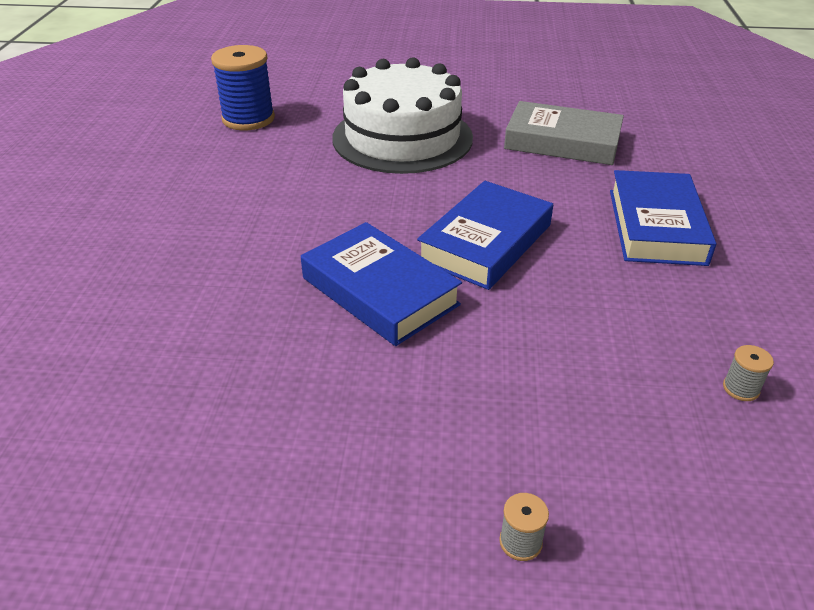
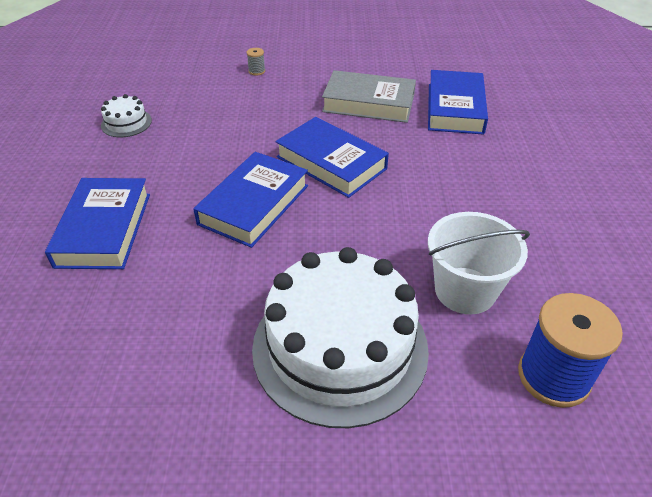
camera: 175 degrees right, 5 degrees up
grey book [504,101,624,165] -> grey book moved to [322,70,416,123]
grey spool [723,345,774,401] -> white cake [101,94,152,137]
none -> blue book [428,70,488,135]
none -> white bucket [428,212,530,314]

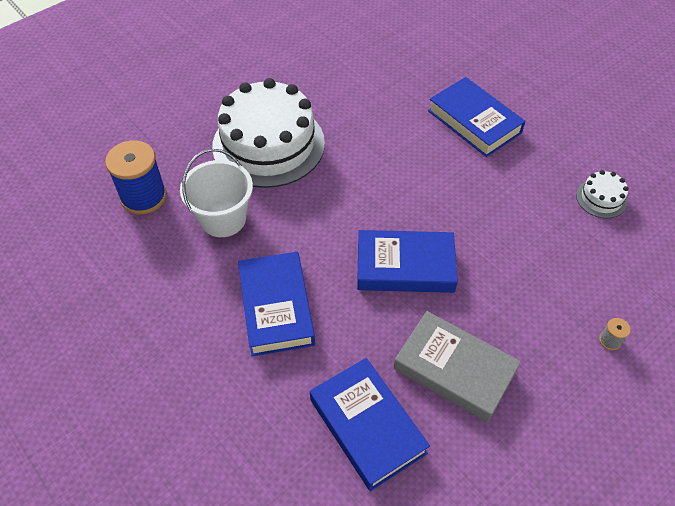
camera: 140 degrees right, 10 degrees up
blue book [193,152,308,248] -> blue book moved to [238,252,315,356]
grey book [322,70,416,123] -> grey book turned 60 degrees clockwise [394,311,521,422]

